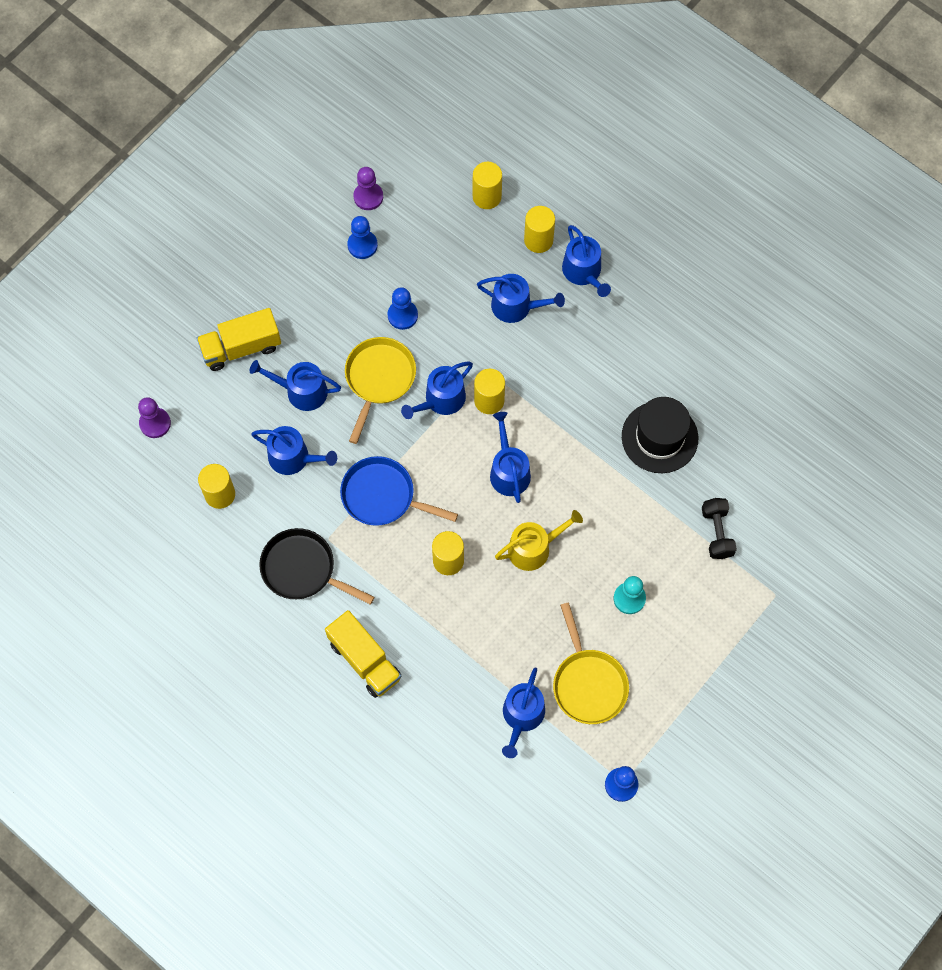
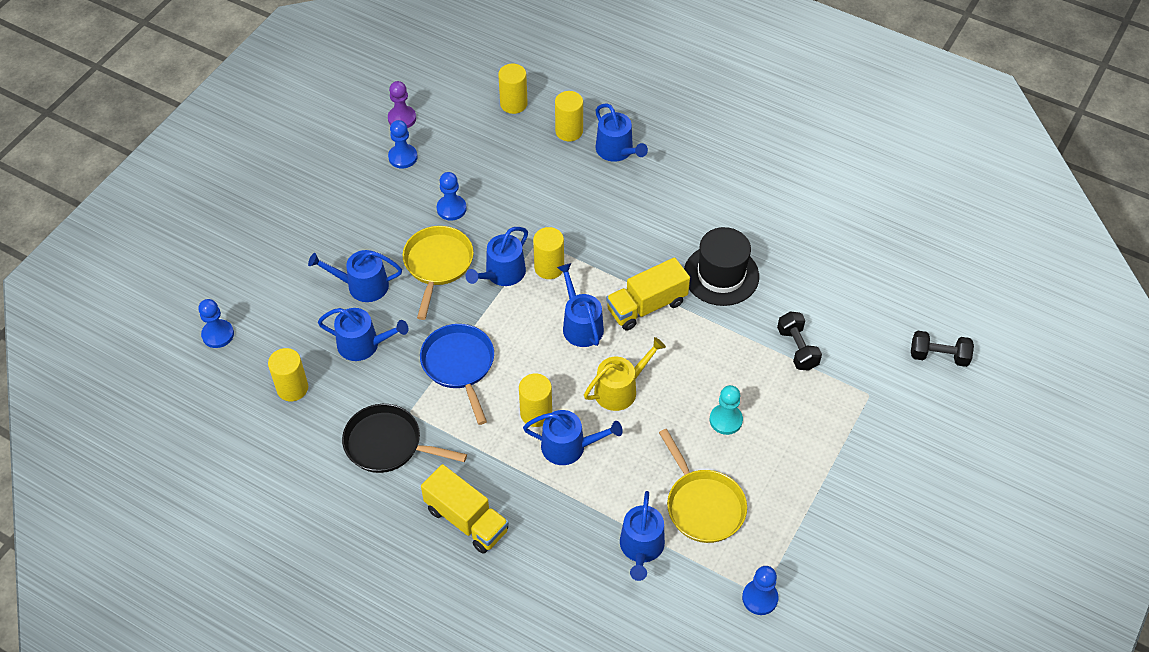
camera: 10 degrees left, 15 degrees down
purple pawn [138,397,171,438] -> blue pawn [198,299,234,348]
yellow truck [197,308,281,371] -> yellow truck moved to [606,257,690,330]
blue pan [340,456,458,526] -> blue pan turned 60 degrees clockwise [420,324,494,425]
blue watering can [477,274,565,323] -> blue watering can moved to [523,410,623,465]
none -> black dumbbell [911,331,974,367]

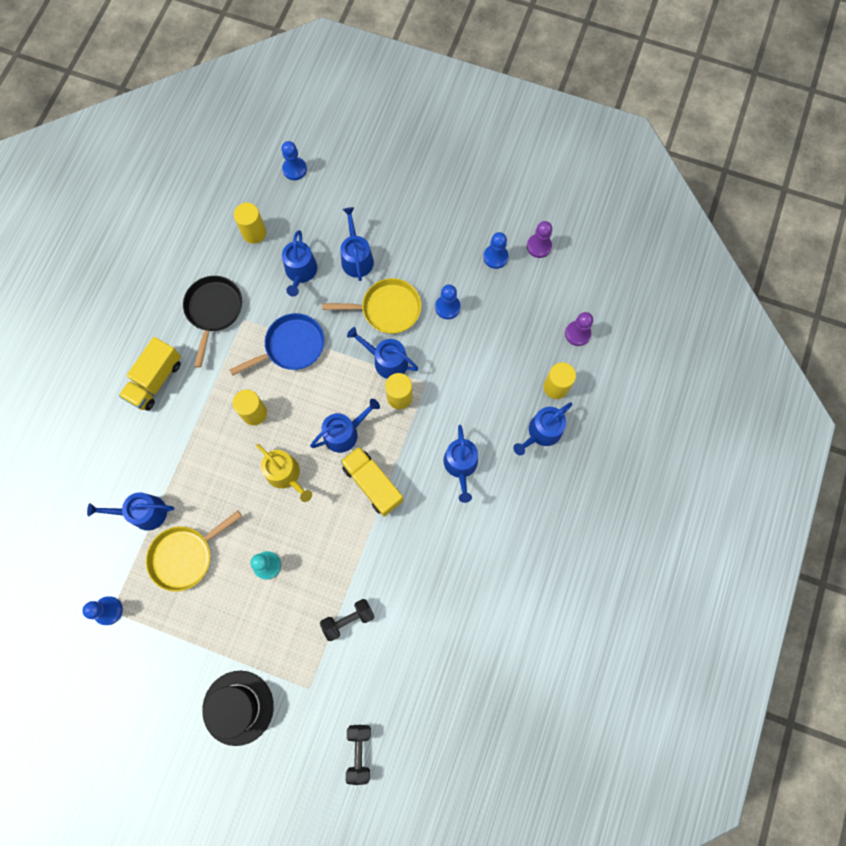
camera: 80 degrees right, 20 degrees up
yellow cylinder [498,63,528,114] -> purple pawn [565,312,593,346]
blue watering can [523,410,623,465] -> blue watering can moved to [443,425,478,503]
black hat [684,227,759,306] -> black hat moved to [202,671,274,746]

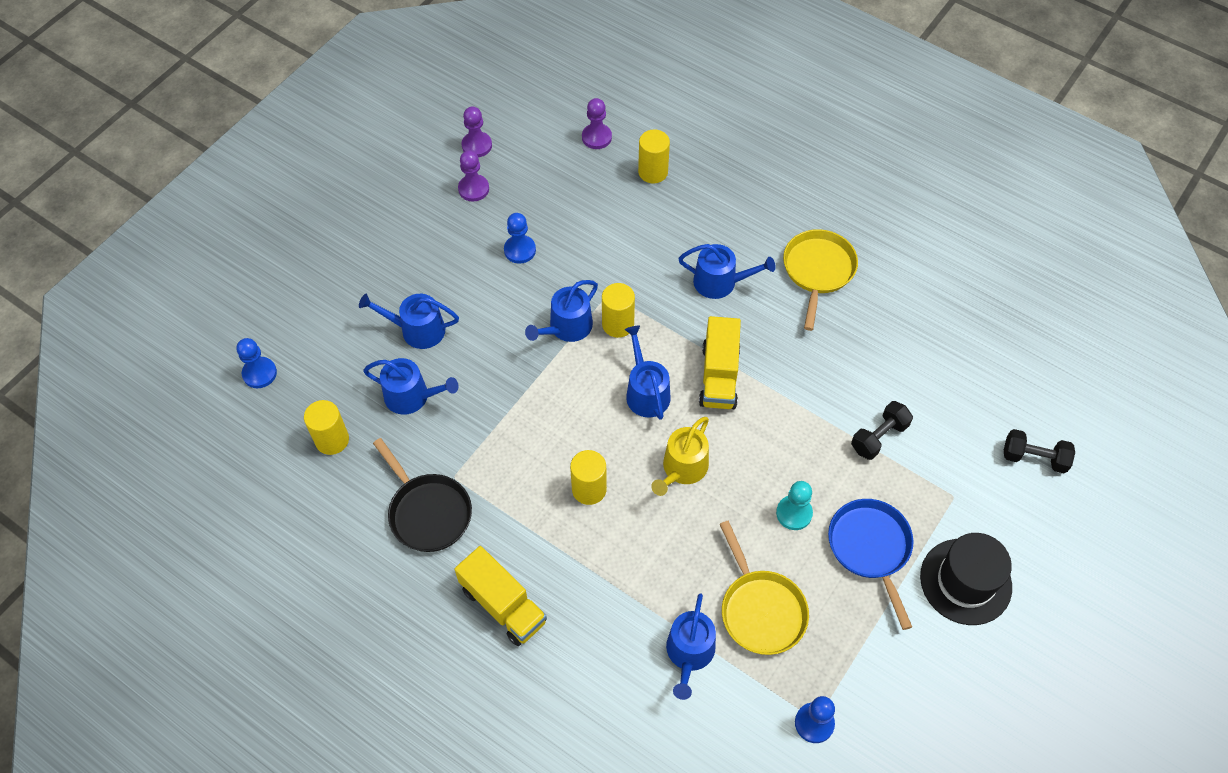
camera: 75 degrees left, 15 degrees down
black pan [183,276,242,368] -> black pan turned 150 degrees counterclockwise [373,438,472,552]
blue pan [229,313,325,376] -> blue pan moved to [828,499,914,630]
yellow watering can [256,444,312,502] -> yellow watering can turned 150 degrees clockwise [651,417,709,496]
black dumbbell [320,599,374,641] -> black dumbbell turned 60 degrees clockwise [851,401,913,460]
yellow pan [322,278,422,334] -> yellow pan moved to [783,229,858,331]
yellow truck [340,446,404,517] -> yellow truck turned 60 degrees counterclockwise [699,316,741,409]
blue pawn [483,232,509,269] -> purple pawn [458,151,489,202]
blue watering can [514,403,573,455] -> none

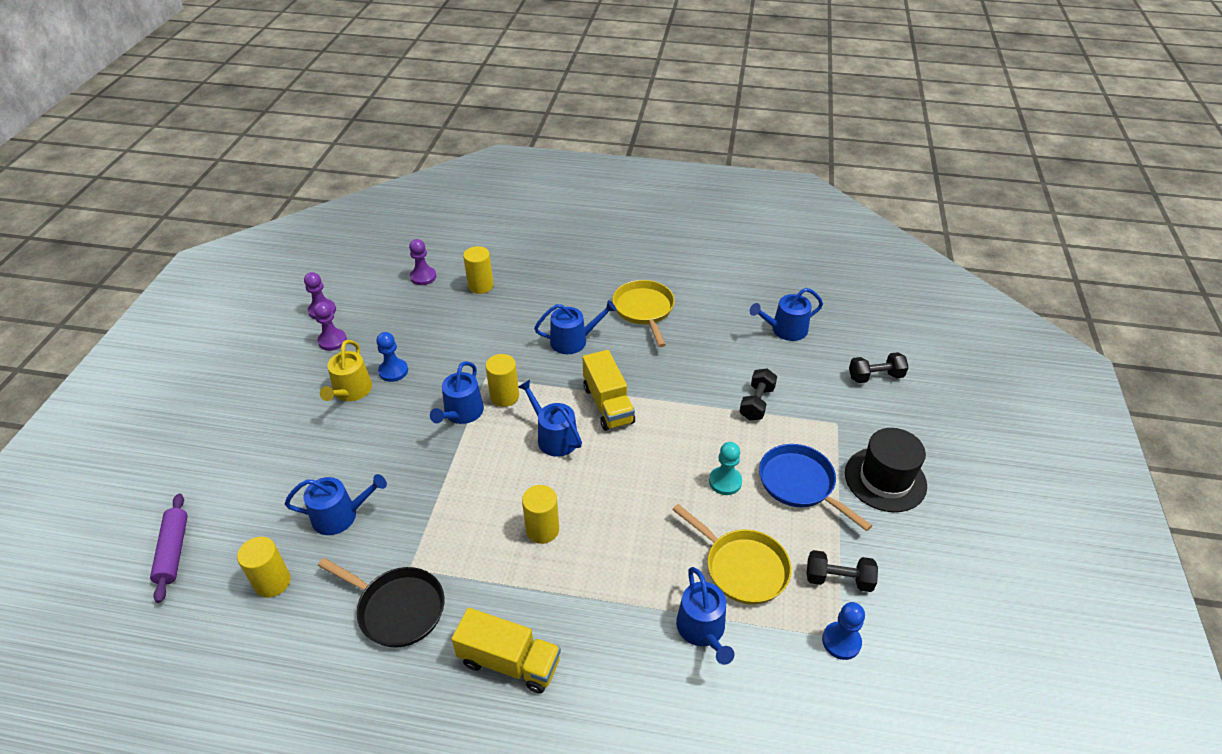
camera: 25 degrees left, 15 degrees down
blue pawn [237,338,277,388] -> purple rolling pin [150,493,188,603]
blue watering can [359,294,459,349] -> blue watering can moved to [750,288,823,341]
yellow watering can [651,417,709,496] -> yellow watering can moved to [320,340,372,401]
none -> black dumbbell [807,550,878,592]

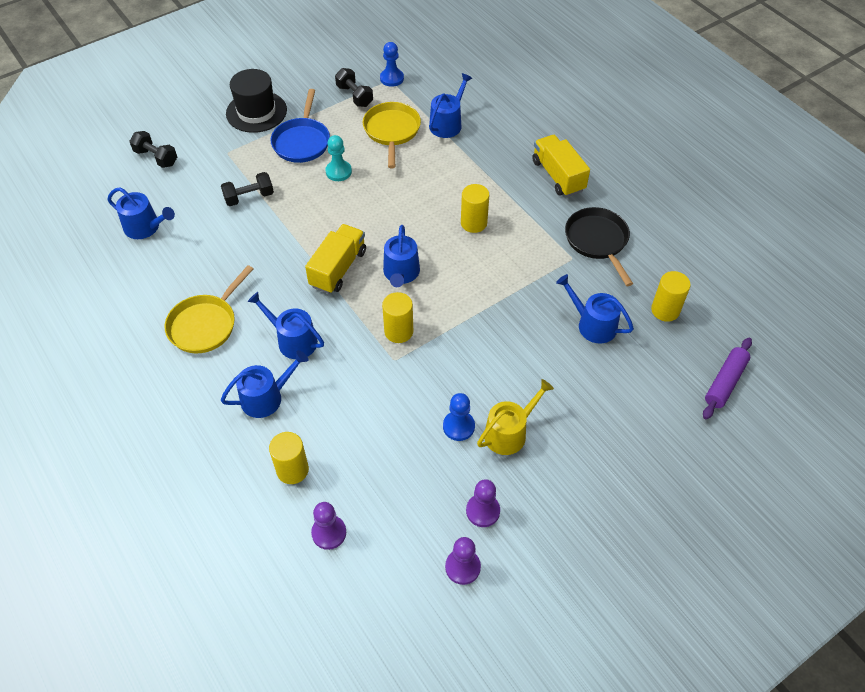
camera: 135 degrees left, 10 degrees up
blue watering can [430,361,484,424] -> blue watering can moved to [221,350,308,418]

